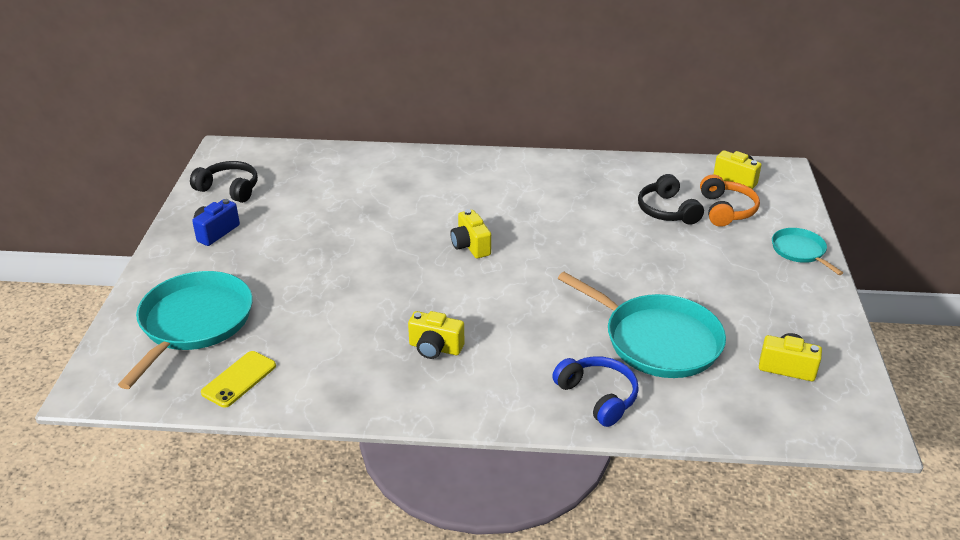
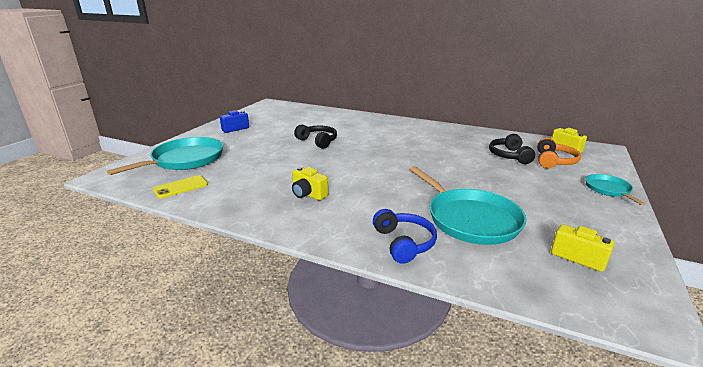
camera: 20 degrees right, 10 degrees down
black headphones [190,161,258,203] -> black headphones moved to [294,124,337,149]
yellow camera [451,209,491,259] -> none

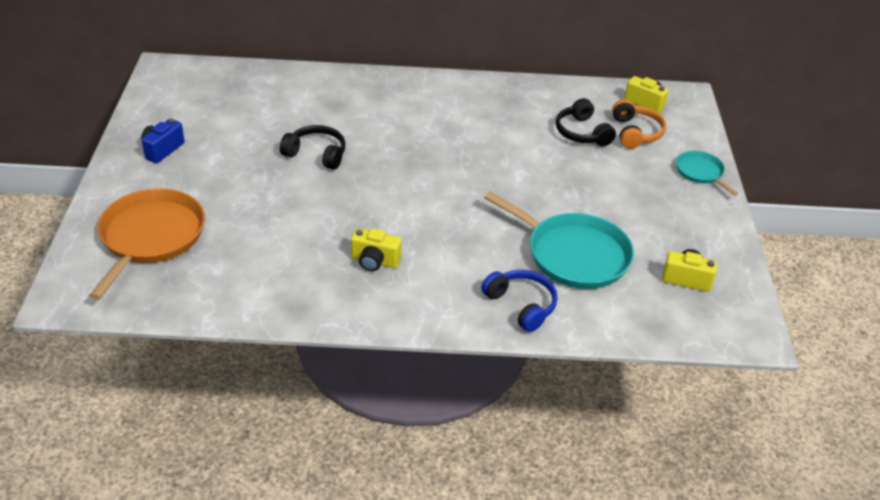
camera: 25 degrees left, 15 degrees up
turquoise pan [107,137,223,175] -> orange pan [89,188,205,300]
yellow phone [153,175,208,199] -> none

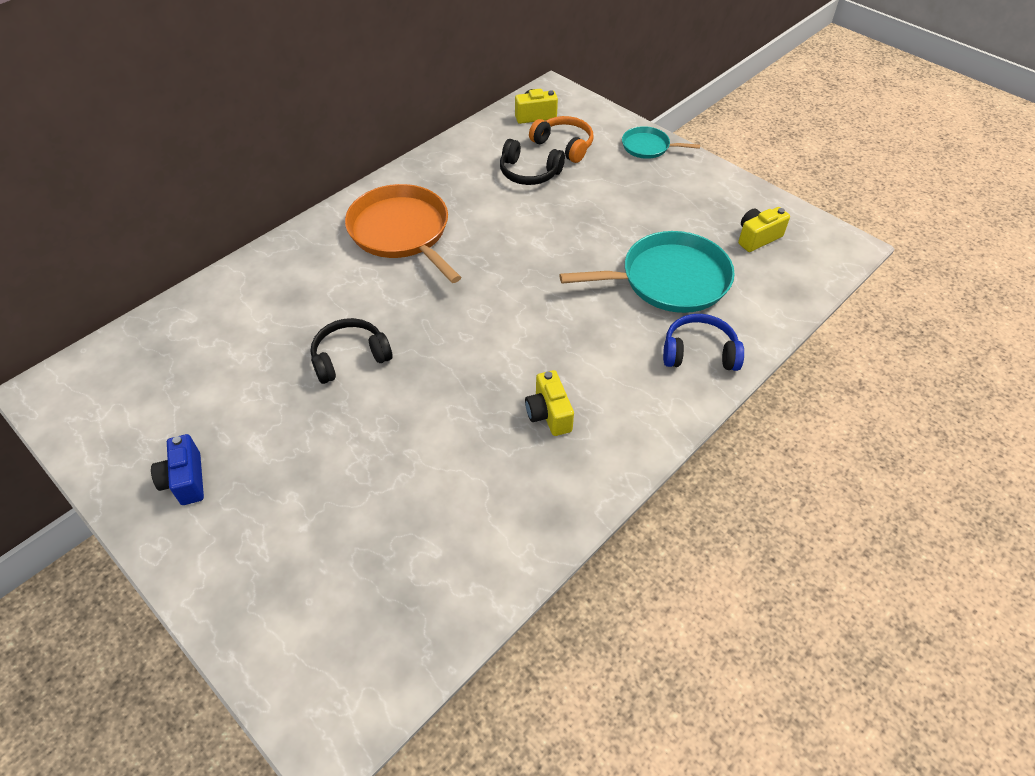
camera: 45 degrees left, 10 degrees up
orange pan [89,188,205,300] -> orange pan moved to [345,184,461,283]
yellow camera [351,228,402,271] -> yellow camera turned 105 degrees clockwise [525,370,574,436]

